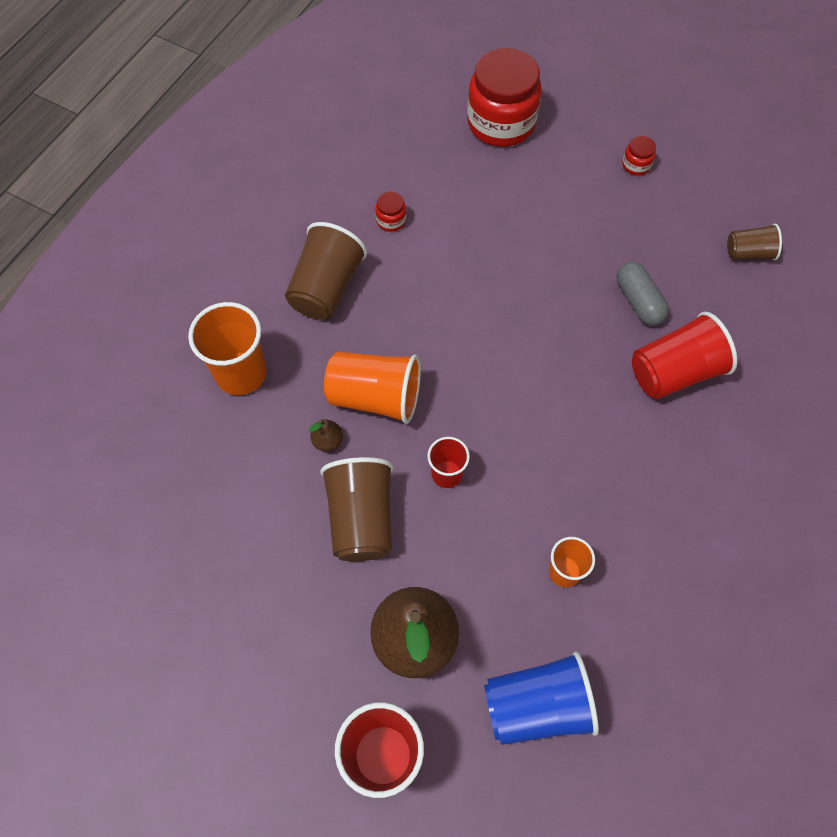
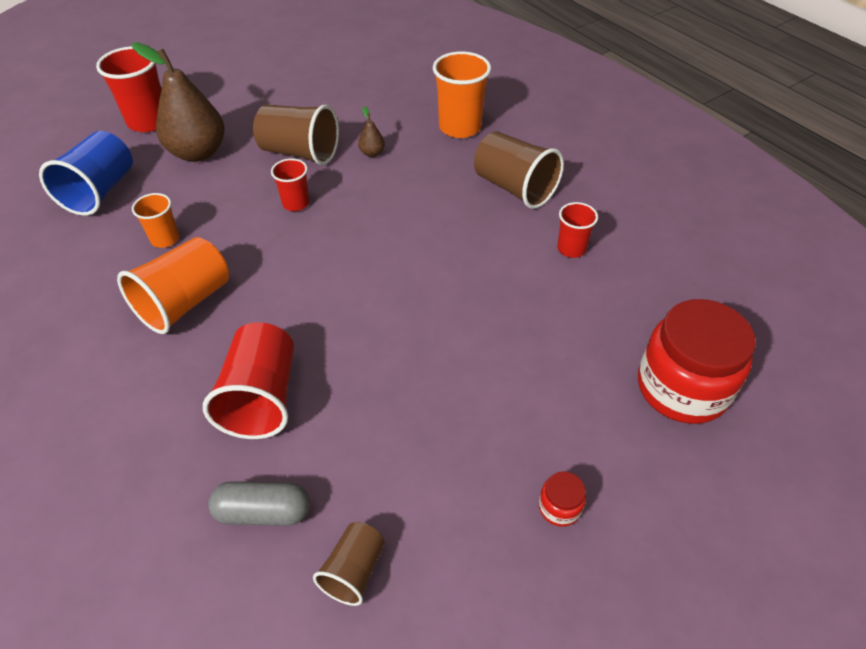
camera: 115 degrees right, 15 degrees down
orange cup [324,351,421,424] -> orange cup moved to [117,237,229,334]
red jar [375,191,406,232] -> red cup [557,202,598,258]
grey capsule [617,262,669,326] -> grey capsule moved to [208,481,310,526]

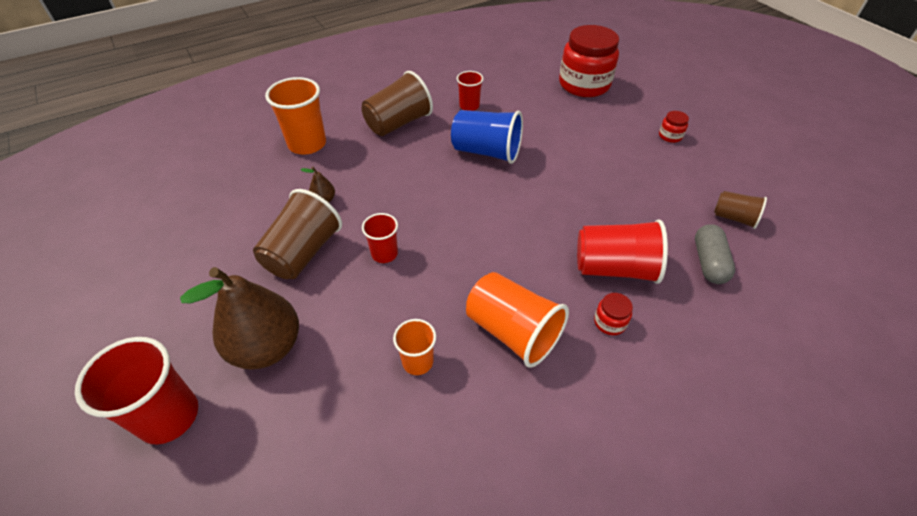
camera: 85 degrees left, 0 degrees up
blue cup [39,131,133,216] -> blue cup moved to [451,110,523,164]
none -> red jar [594,293,633,335]

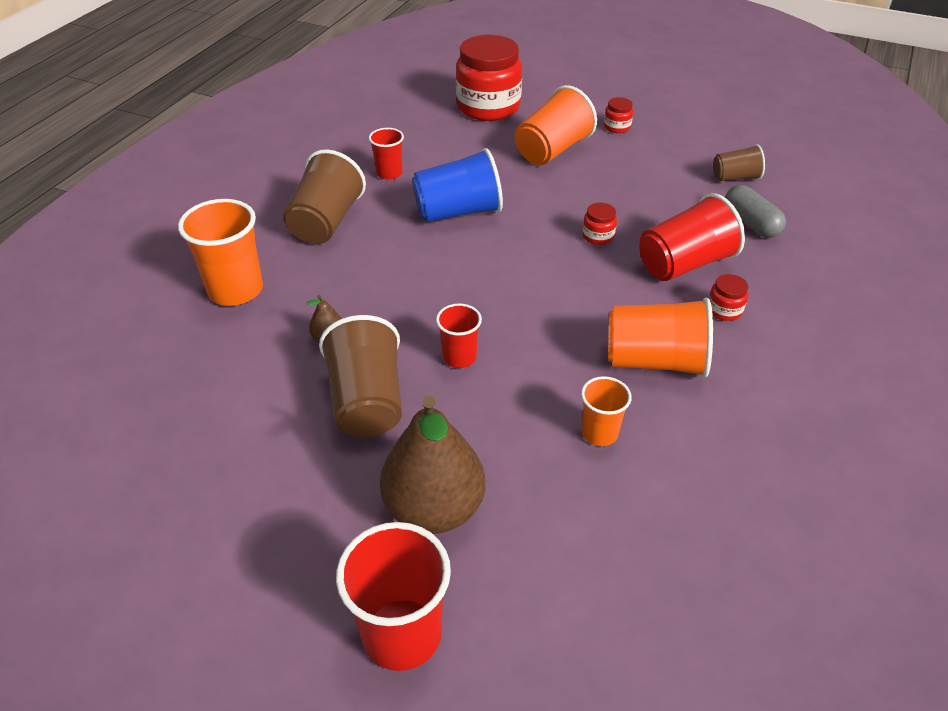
camera: 35 degrees left, 5 degrees down
none -> orange cup [515,85,597,165]
none -> red jar [582,203,617,245]

